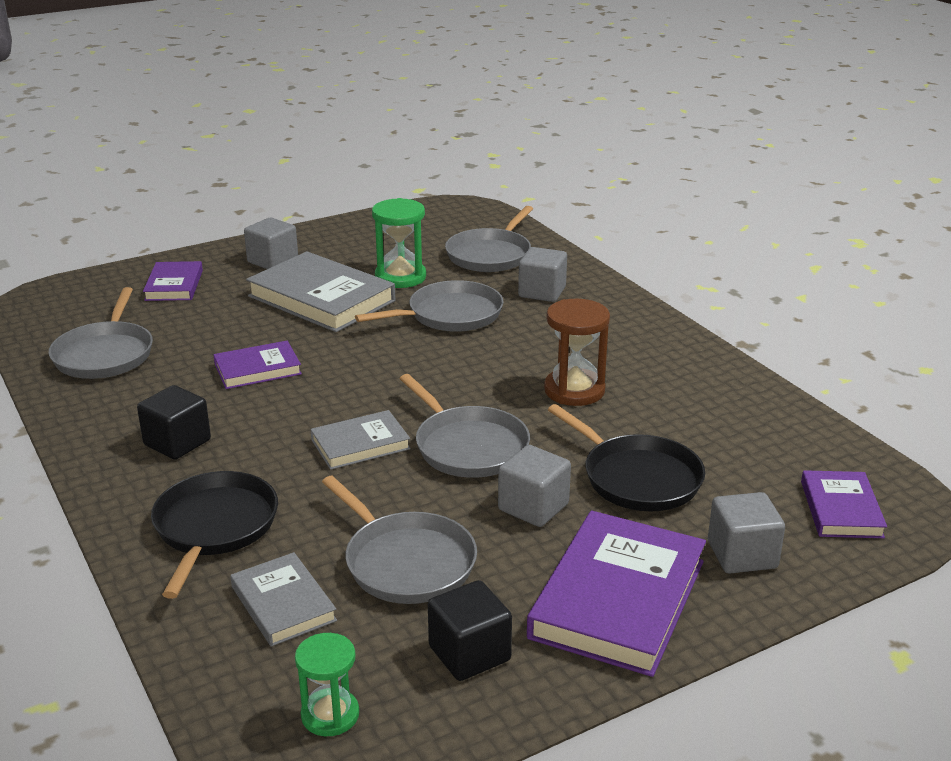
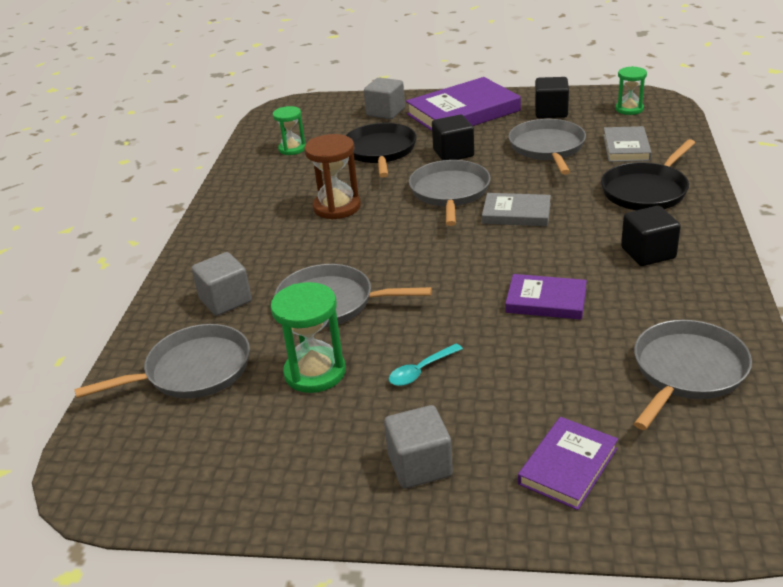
camera: 140 degrees left, 5 degrees up
grey book [246,251,395,332] -> turquoise spoon [389,344,463,386]
grey cube [498,445,571,527] -> black cube [432,115,474,160]
purple book [801,470,887,538] -> none
none -> green hourglass [273,106,306,155]

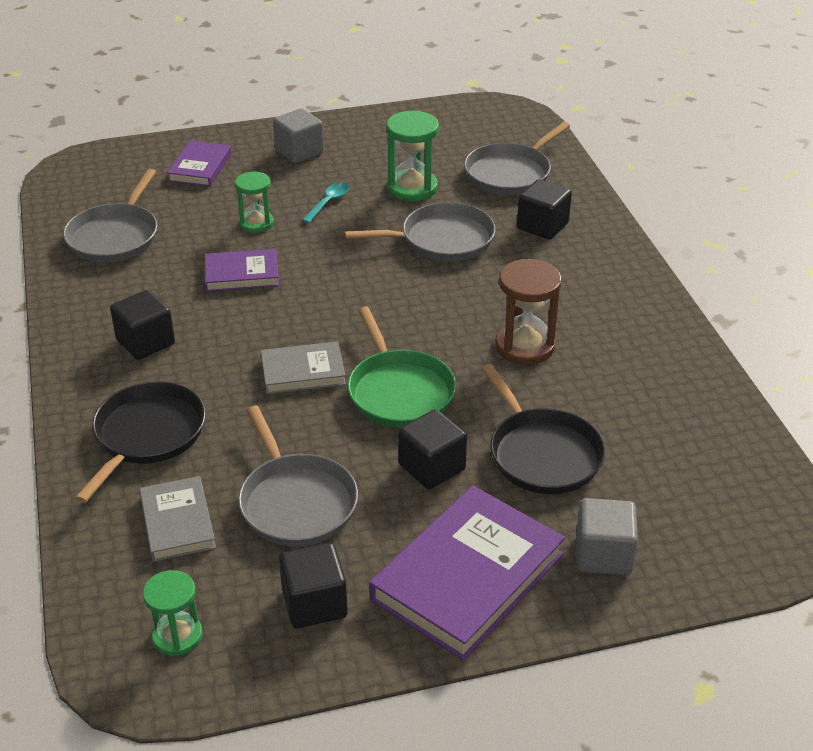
camera: 155 degrees right, 5 degrees up
grey cube [192,252,252,316] -> black cube [517,179,572,240]
green hourglass [273,106,306,155] -> green hourglass moved to [235,171,274,233]
grey pan [409,160,491,226] -> green pan [348,306,456,428]

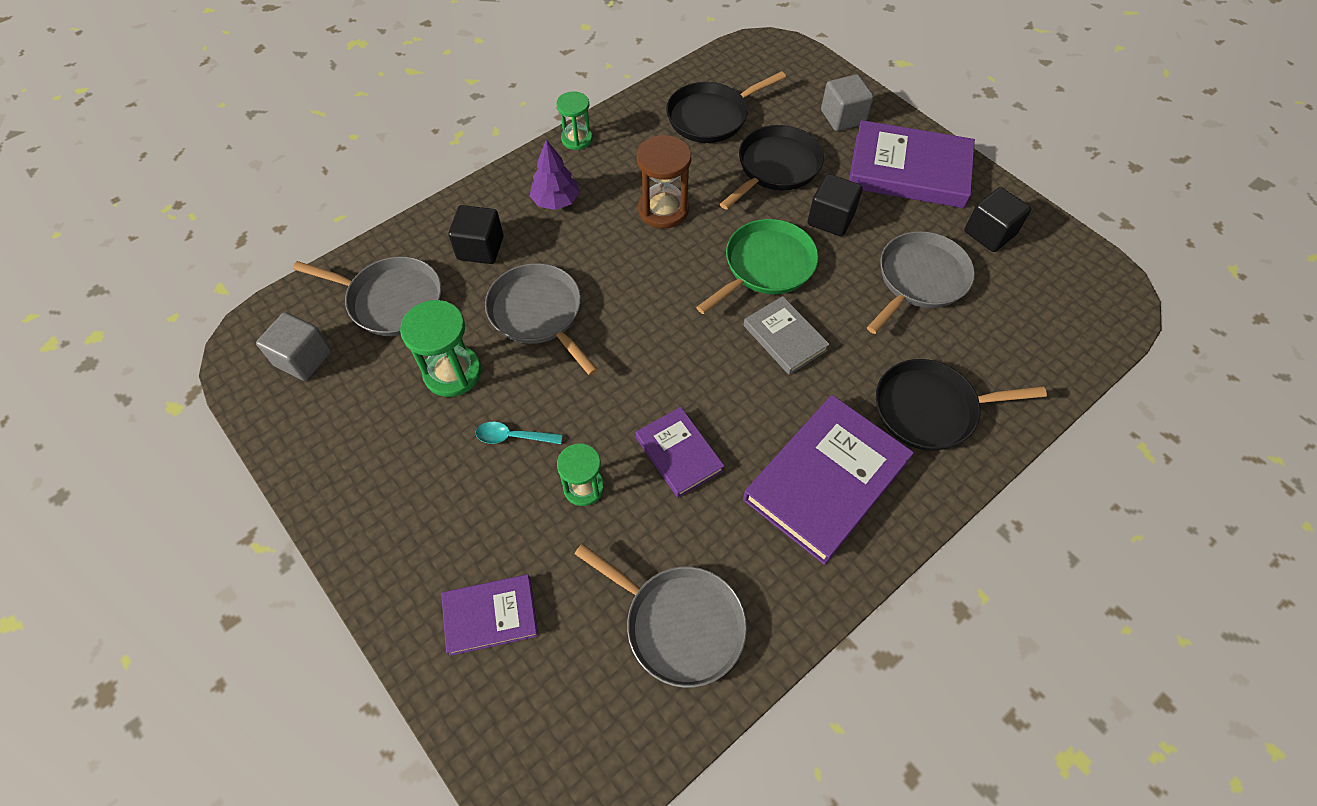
camera: 115 degrees left, 20 degrees up
grey pan [63,169,157,263] -> grey pan turned 45 degrees clockwise [574,544,747,688]
black cube [110,290,175,360] -> purple book [743,395,914,565]
grey book [139,476,216,562] -> none
green hourglass [143,570,203,656] -> green hourglass moved to [556,91,593,150]
grey cube [273,108,324,163] -> grey cube moved to [256,312,332,381]
none -> purple tree [530,139,580,210]
none -> black pan [666,71,786,143]

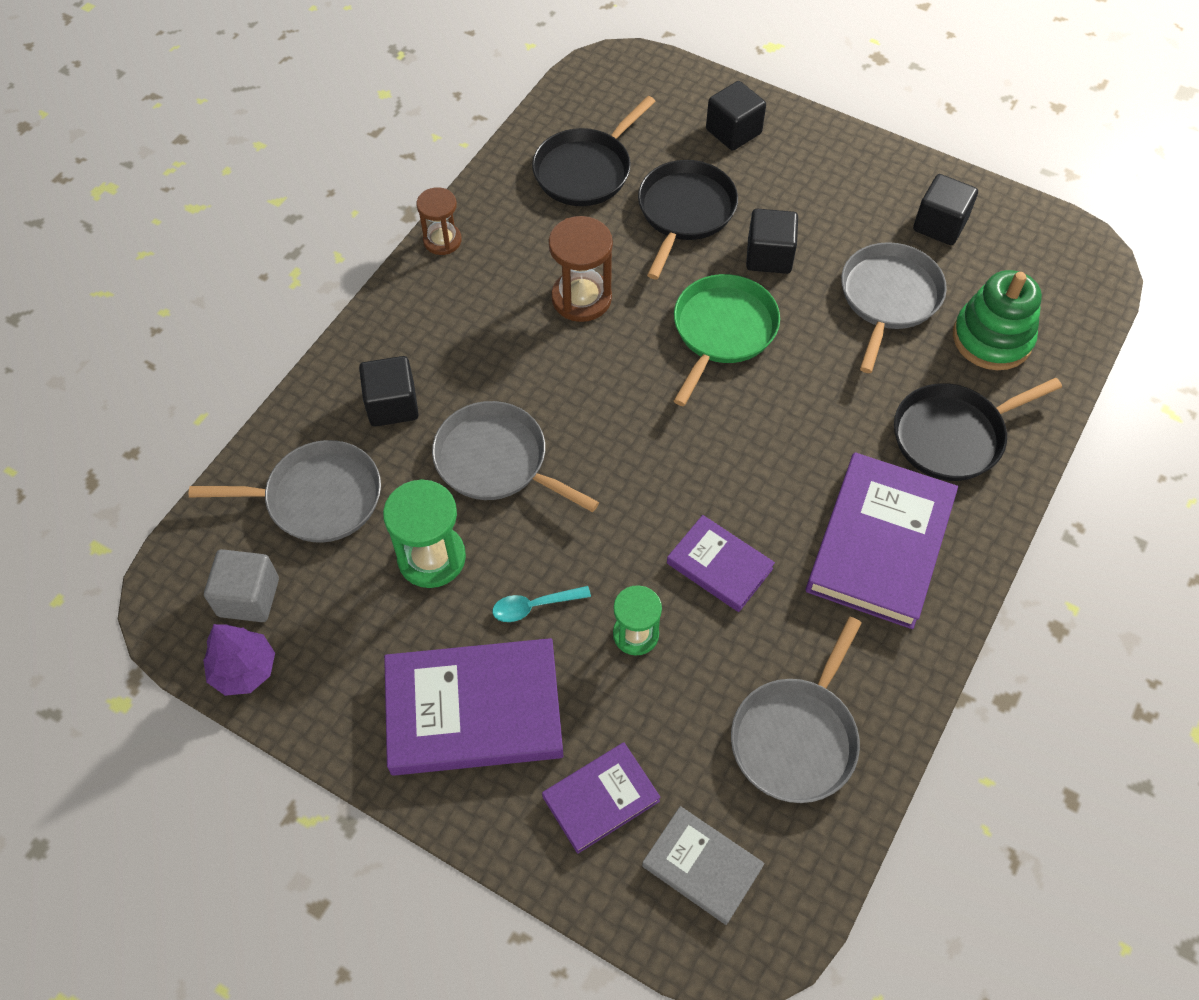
camera: 20 degrees left, 0 degrees up
purple tree [530,139,580,210] -> purple tree moved to [203,624,275,696]
green hourglass [556,91,593,150] -> brown hourglass [416,187,462,255]
grey pan [574,544,747,688] -> grey pan turned 105 degrees clockwise [731,617,862,803]
grey book [744,296,830,375] -> grey book moved to [642,806,765,925]
grey cube [821,74,874,131] -> black cube [706,81,766,151]
purple book [849,120,975,208] -> purple book moved to [384,638,563,776]
none -> green stacking toy [953,270,1042,370]

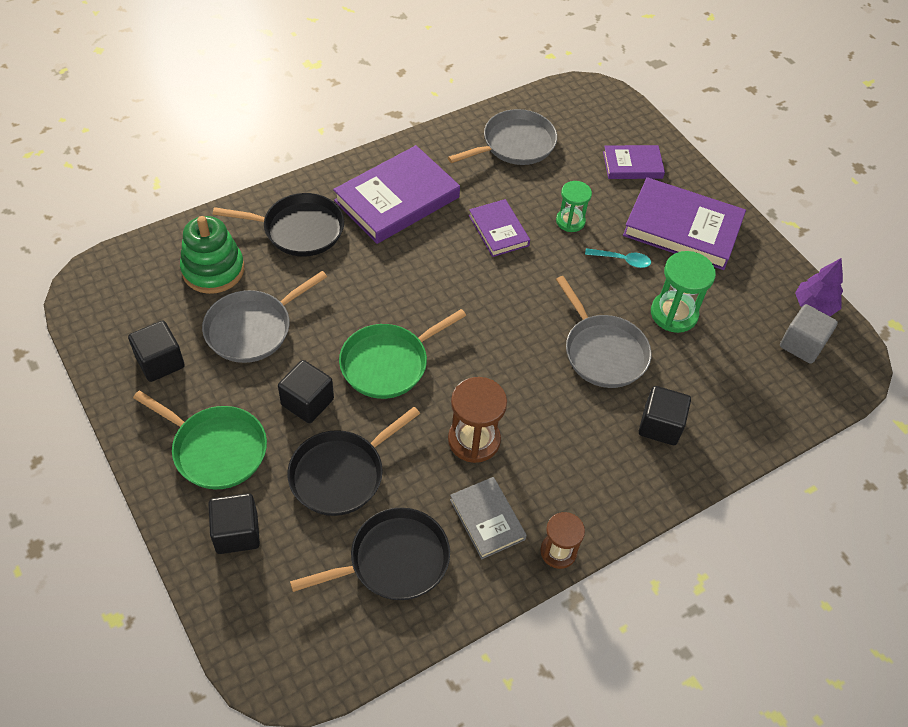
camera: 155 degrees left, 5 degrees down
grey pan [189,440,381,543] -> none
grey book [642,806,765,925] -> grey book moved to [450,477,527,559]
none -> green pan [133,391,267,489]

